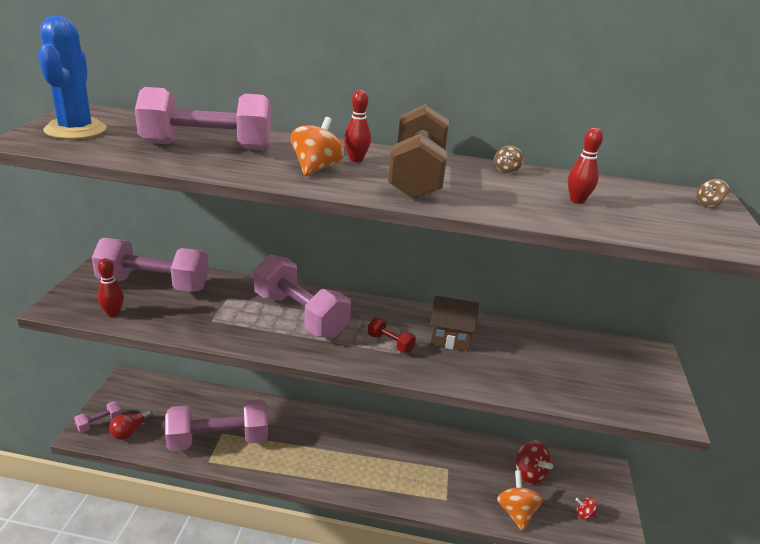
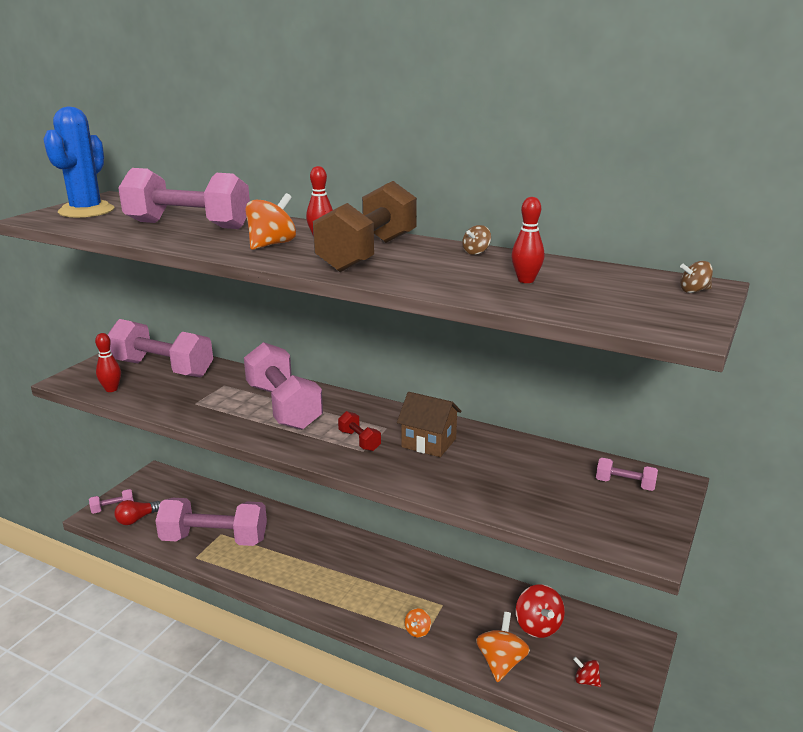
camera: 20 degrees right, 5 degrees down
none -> orange spinning top [405,608,431,638]
none -> pink dumbbell [596,458,658,491]

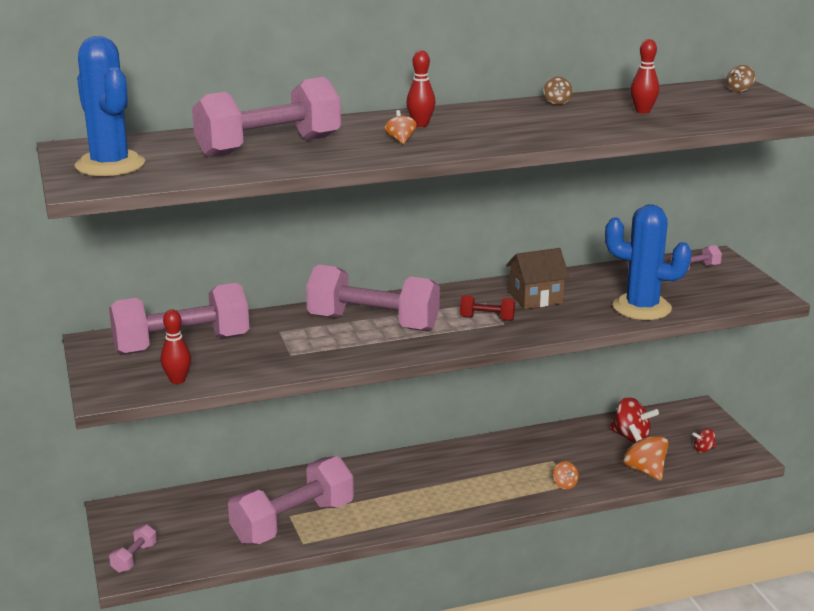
camera: 45 degrees left, 0 degrees up
red light bulb [114,500,160,525] -> none
orange spinning top [245,193,296,250] -> orange spinning top [385,110,417,144], size x0.54
brown dumbbell [313,181,417,272] -> none
none -> blue cactus [605,205,692,320]

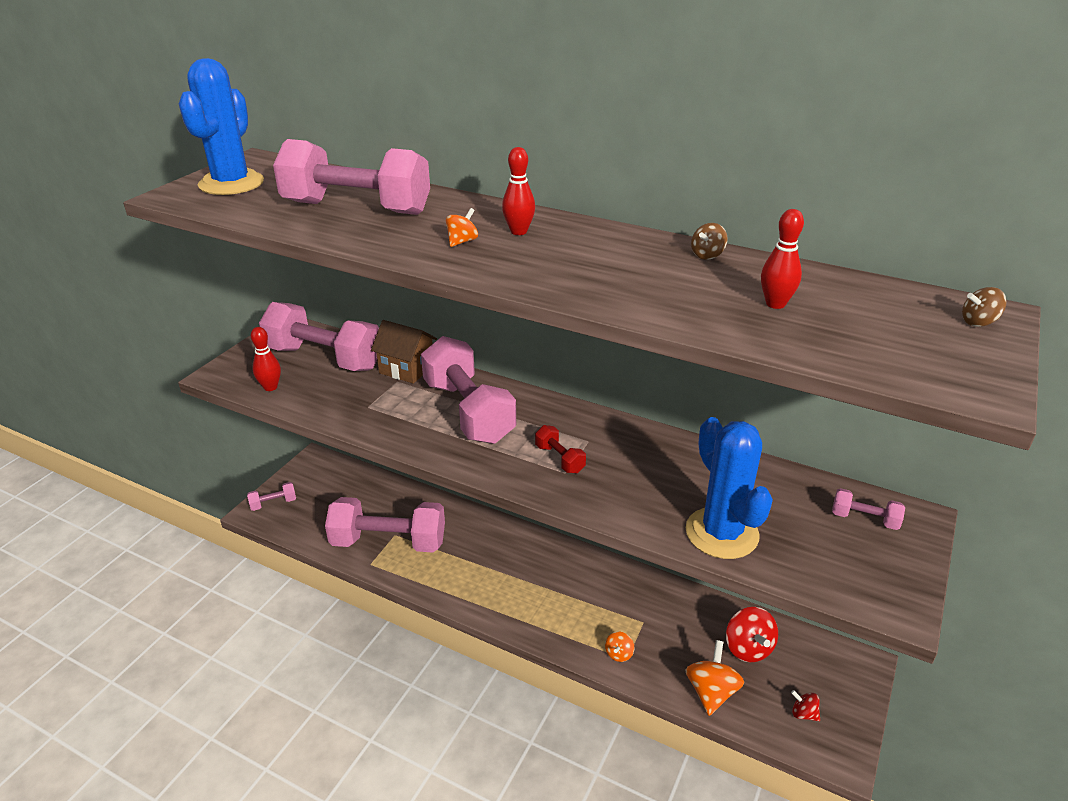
camera: 45 degrees right, 10 degrees up
brown house [506,248,569,309] -> brown house moved to [371,320,437,384]

